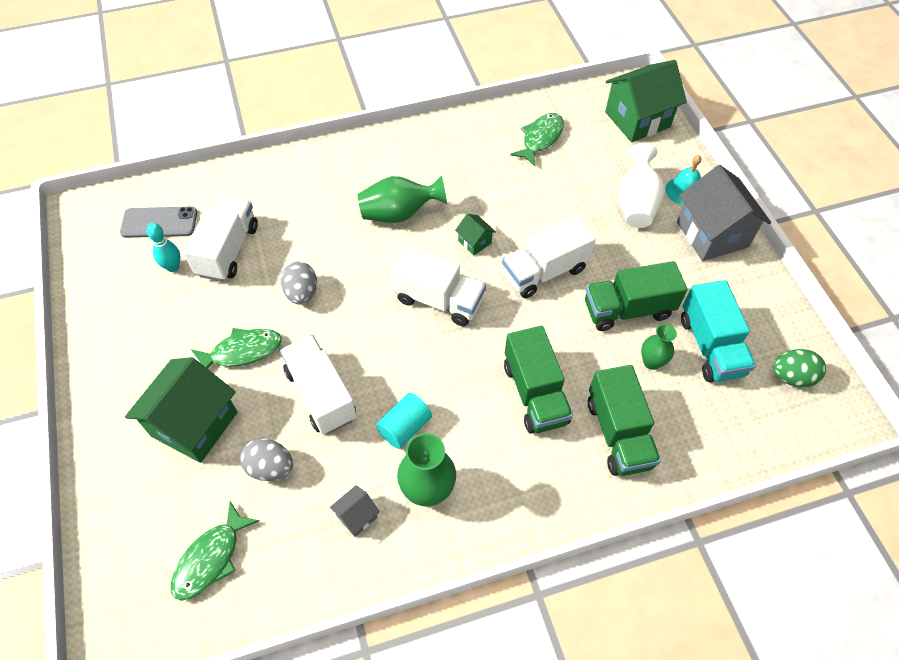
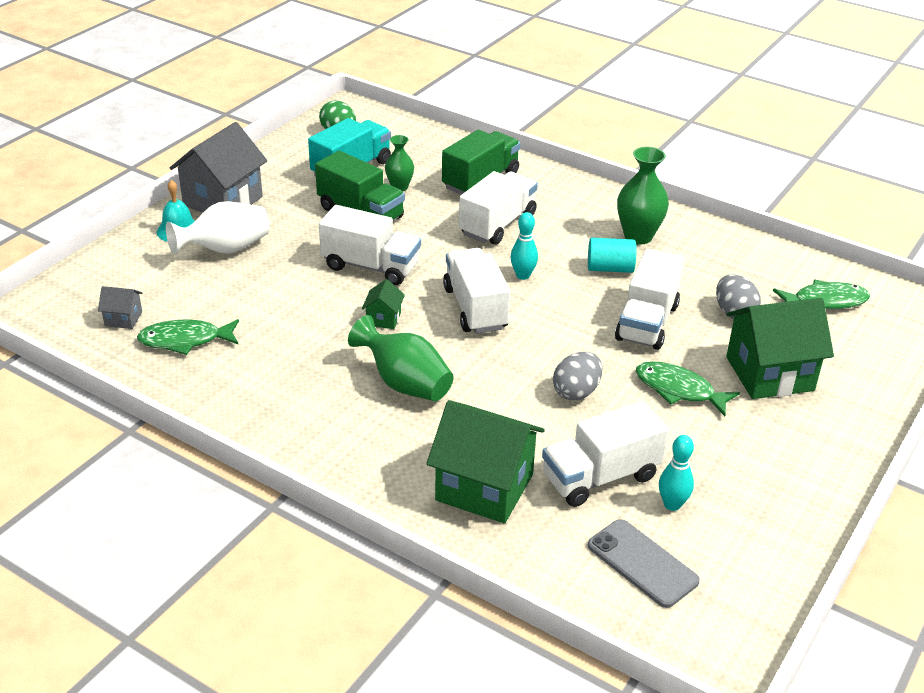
camera: 130 degrees left, 20 degrees down
grey house [330,485,380,537] -> grey house moved to [98,286,142,329]
green truck [504,326,573,434] -> white truck [459,171,538,245]
green house [605,60,687,142] -> green house moved to [427,400,545,524]
none -> turquoise bowling pin [510,212,538,280]

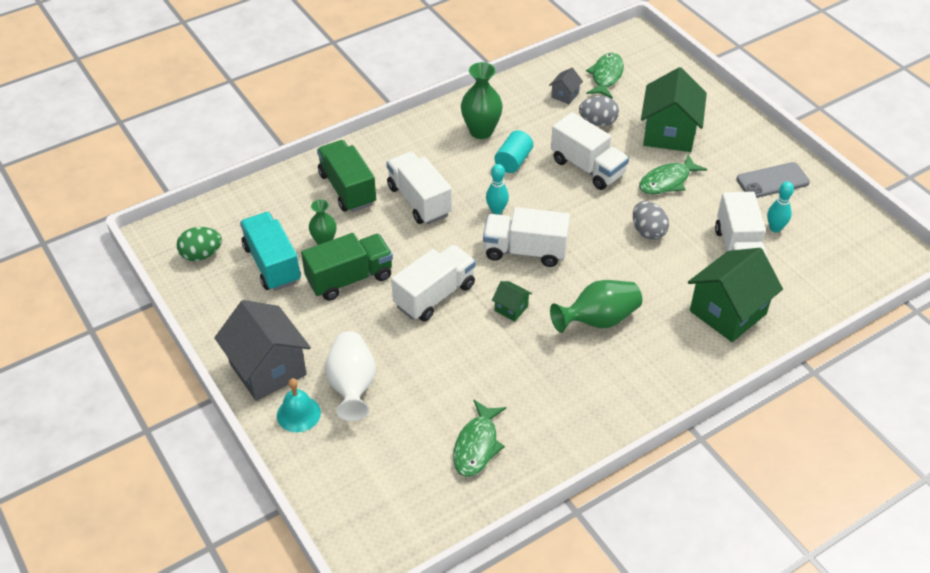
camera: 65 degrees left, 10 degrees up
grey house [98,286,142,329] -> grey house moved to [549,68,583,104]
grey phone [588,519,700,608] -> grey phone moved to [736,162,810,198]

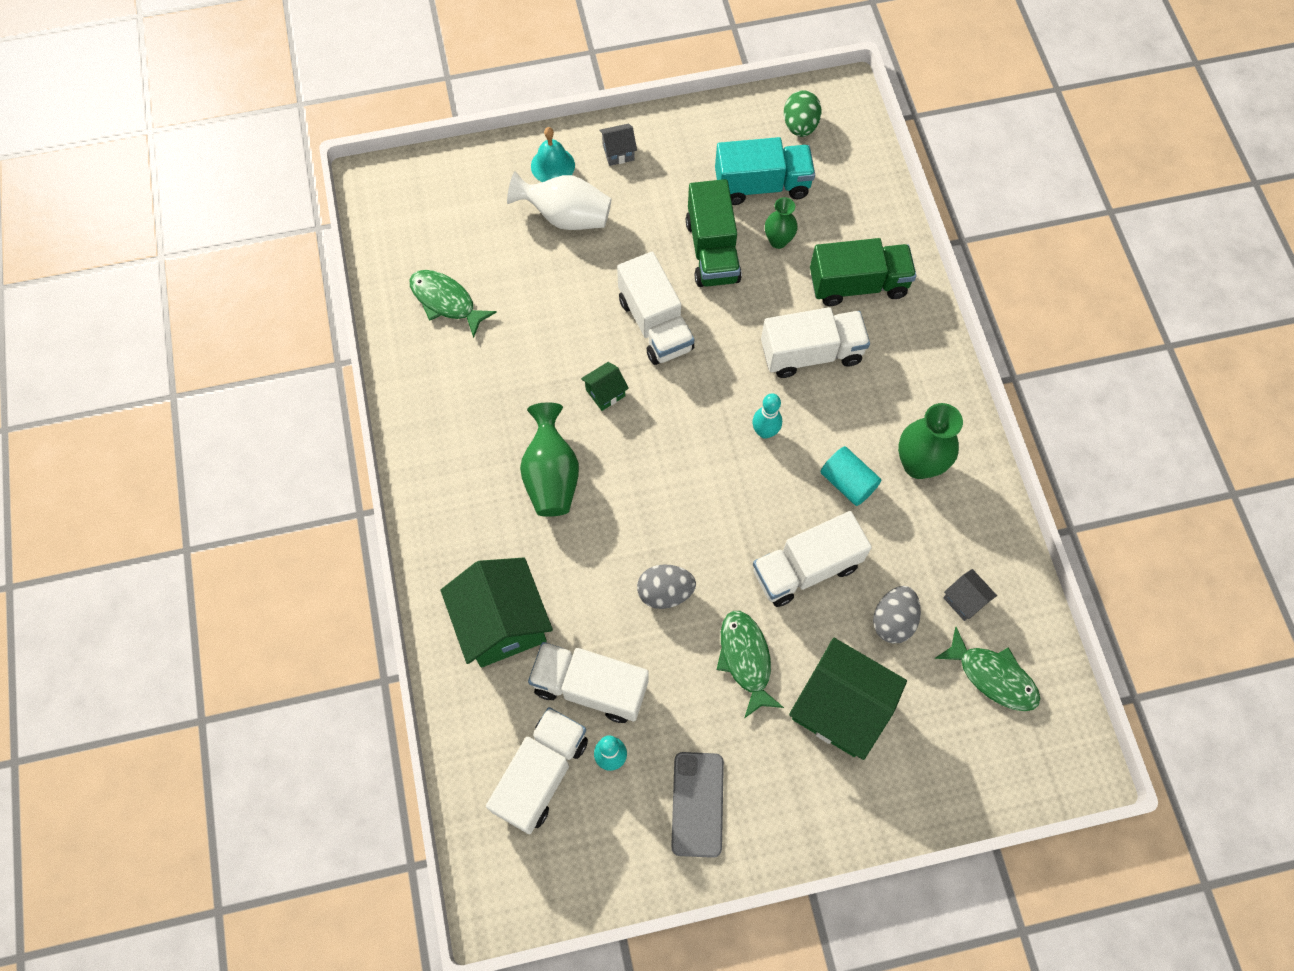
camera: 110 degrees right, 20 degrees up
grey house [214,300,311,401] -> grey house [599,124,637,166], size x0.45
white truck [483,207,570,267] -> white truck moved to [486,707,588,834]

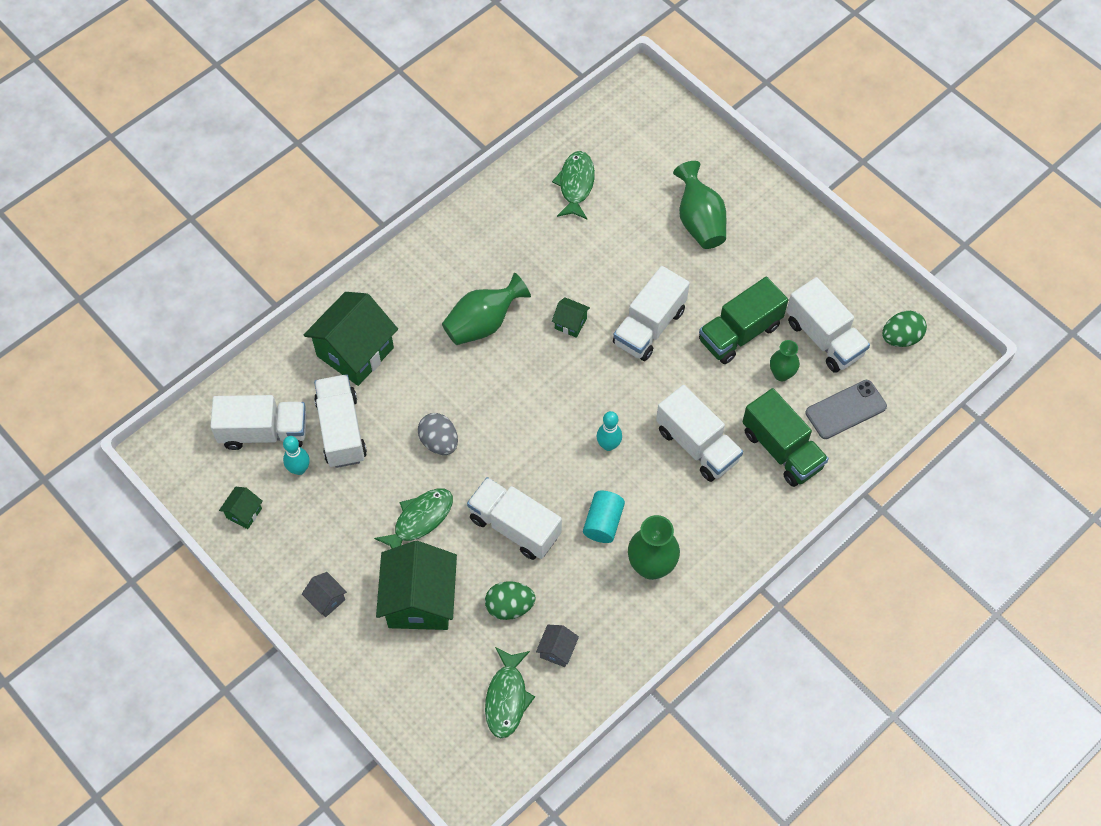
camera: 60 degrees right, 5 degrees down
white vase [507,171,611,230] -> green vase [673,161,726,249]
turquoise bell [531,127,575,182] -> none
grey house [599,124,637,166] -> grey house moved to [302,572,347,617]
grey phone [671,752,724,858] -> grey phone moved to [805,380,887,439]
turquoise truck [715,137,815,205] -> white truck [787,277,870,373]
grey egg [873,586,921,643] -> green egg [485,581,536,620]
none -> green house [219,487,263,529]

